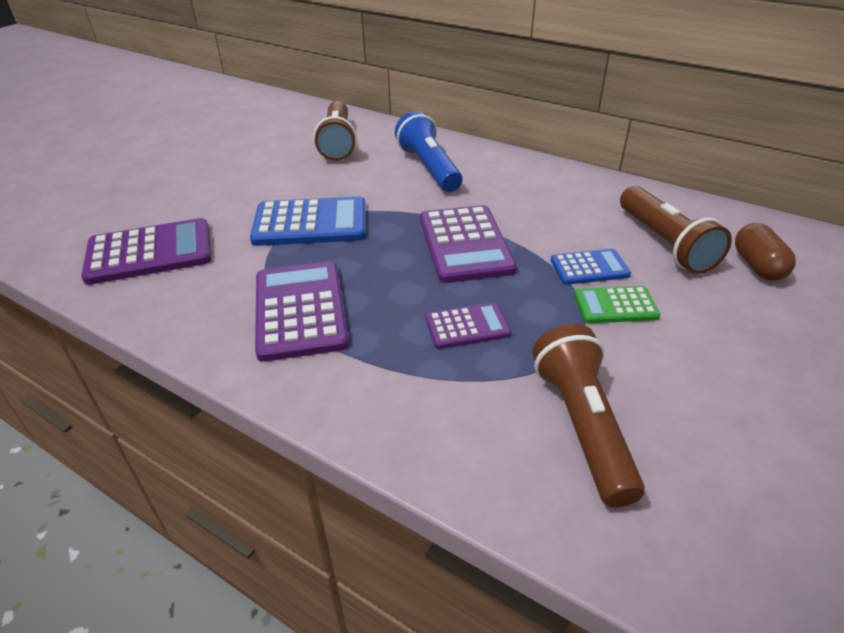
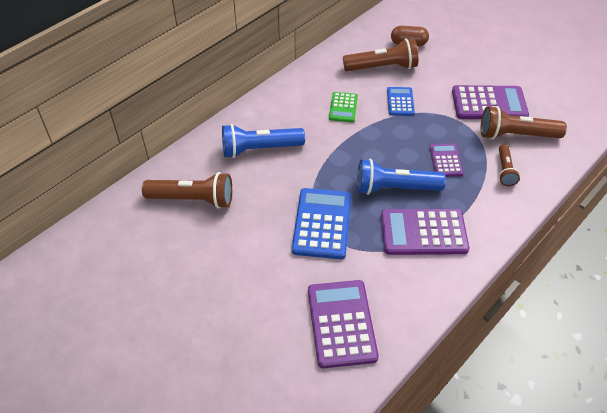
camera: 80 degrees left, 10 degrees up
purple calculator [420,205,517,283] -> purple calculator moved to [452,85,529,119]
green calculator [574,286,660,323] -> green calculator moved to [329,92,358,122]
none -> blue flashlight [357,159,446,195]
none -> brown flashlight [499,144,520,186]

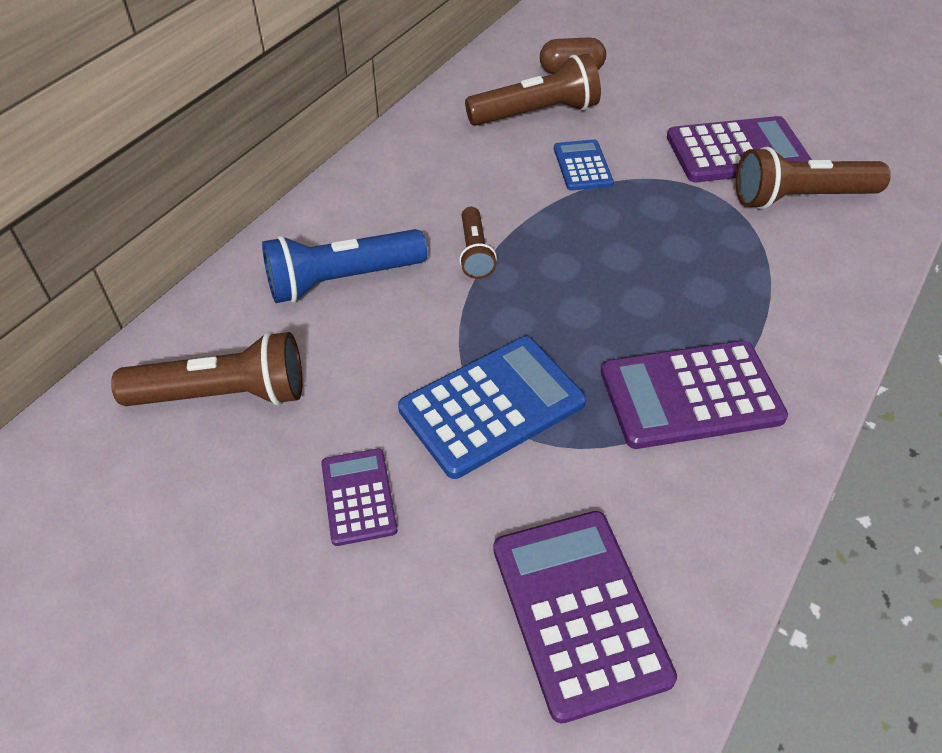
camera: 10 degrees left, 0 degrees up
blue calculator [292,188,351,259] -> blue calculator turned 60 degrees clockwise [398,336,586,479]
green calculator [329,92,358,122] -> none
blue flashlight [357,159,446,195] -> none
purple calculator [429,143,464,177] -> purple calculator moved to [321,449,398,546]
brown flashlight [499,144,520,186] -> brown flashlight moved to [459,207,497,279]

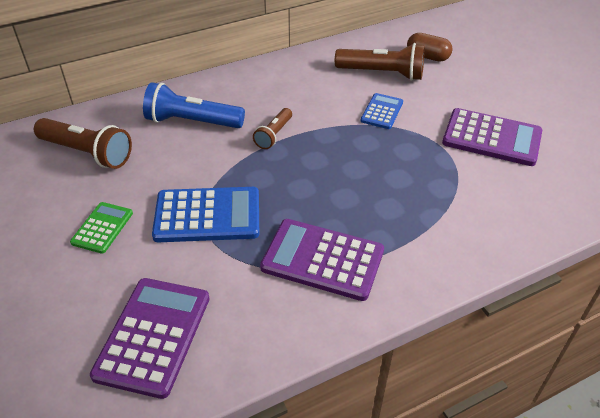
camera: 30 degrees right, 5 degrees down
purple calculator [321,449,398,546] -> green calculator [70,202,133,254]
brown flashlight [736,147,891,209] -> none

